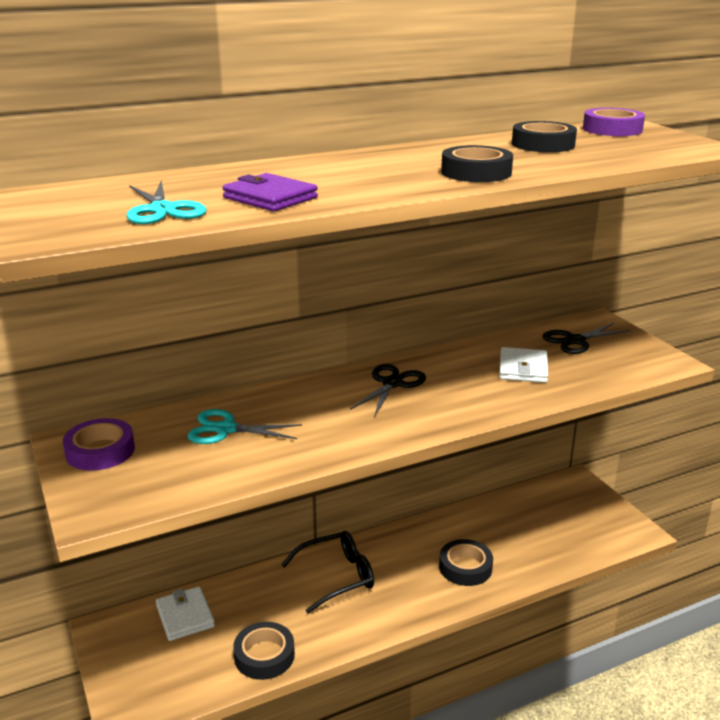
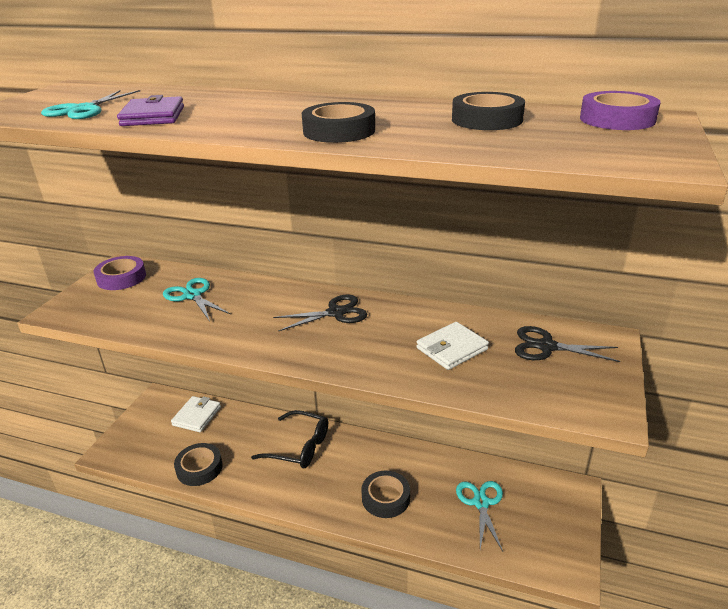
camera: 45 degrees right, 5 degrees up
none -> turquoise scissors [456,481,503,551]

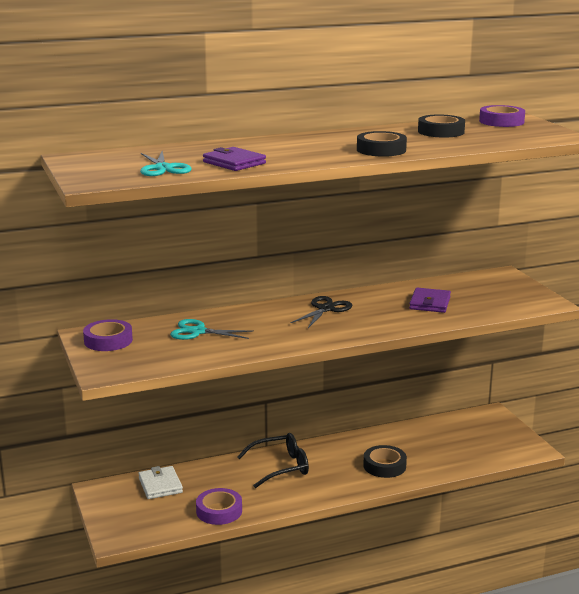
camera: 40 degrees left, 10 degrees down
black tape [174,443,223,486] -> purple tape [196,488,242,525]
white wallet [416,322,489,370] -> purple wallet [409,288,451,313]
turquoise scissors [456,481,503,551] -> none
black scissors [515,326,620,362] -> none

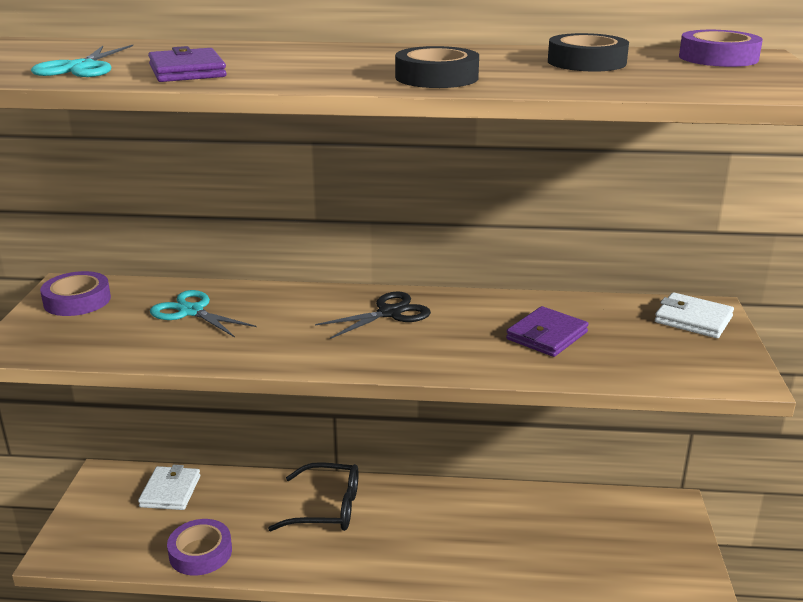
camera: 25 degrees right, 5 degrees up
black tape [363,445,407,478] -> none
none -> white wallet [655,292,734,338]

